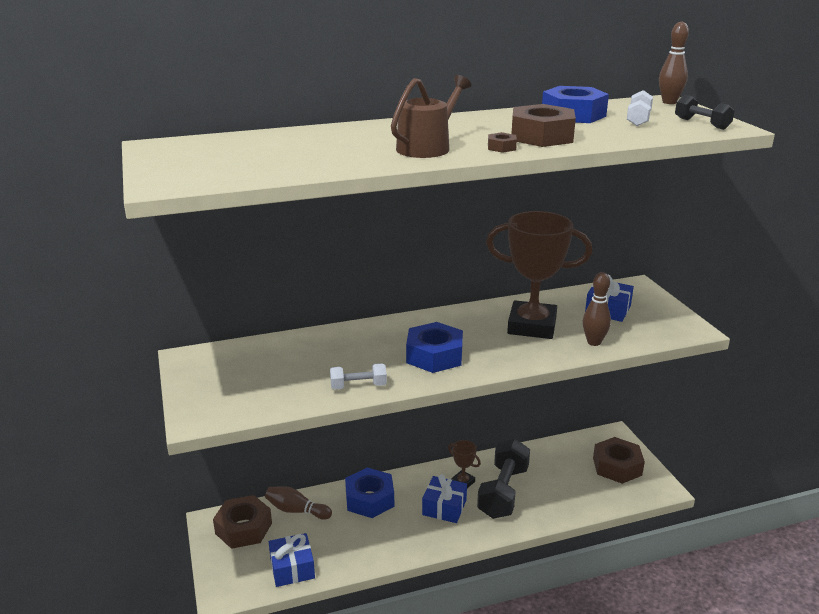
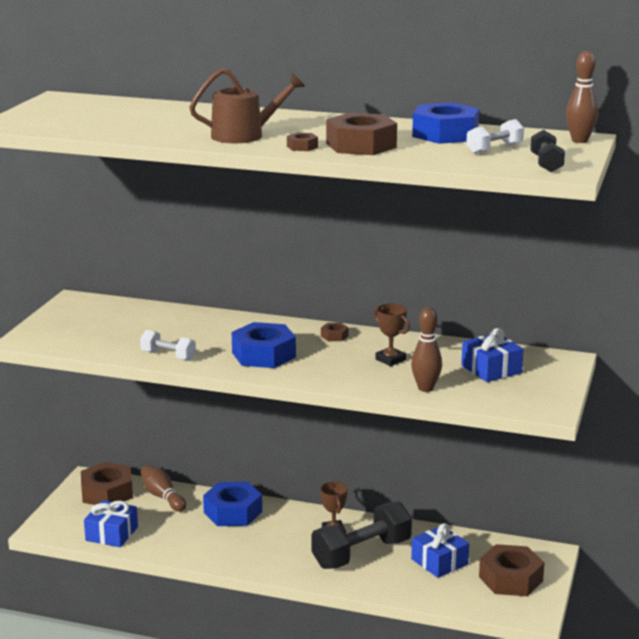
camera: 35 degrees right, 5 degrees down
blue gift [422,474,467,523] -> blue gift moved to [411,523,469,578]
brown trophy [486,211,592,339] -> brown trophy [374,303,410,366], size x0.44
none -> brown nut [321,323,349,341]

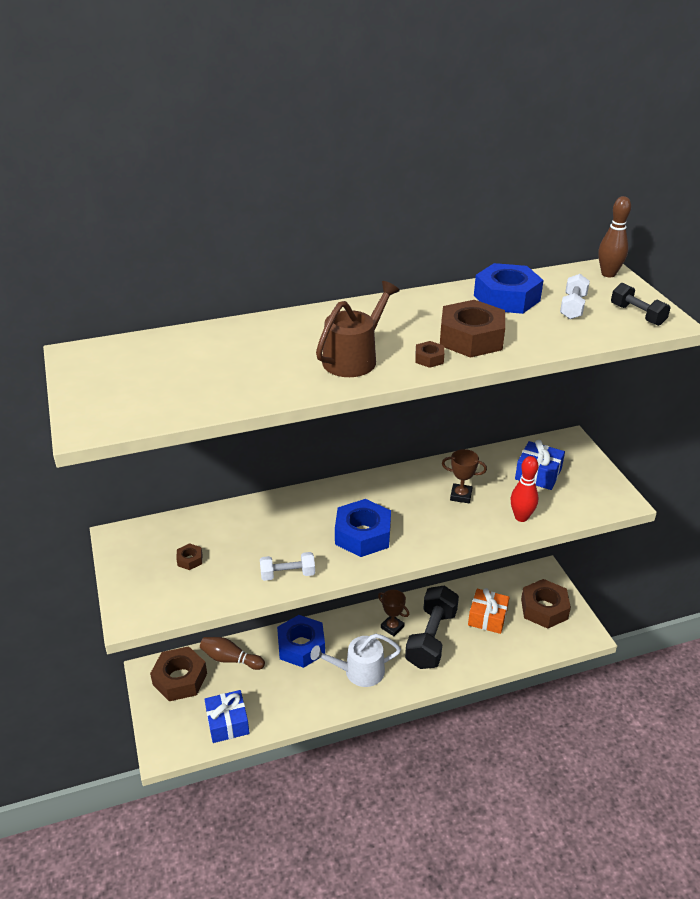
camera: 35 degrees left, 15 degrees up
brown nut [321,323,349,341] -> brown nut moved to [176,543,202,570]
brown bowling pin [411,307,442,392] -> red bowling pin [510,456,538,522]
blue gift [411,523,469,578] -> orange gift [468,588,510,634]
none -> white watering can [310,634,401,687]

